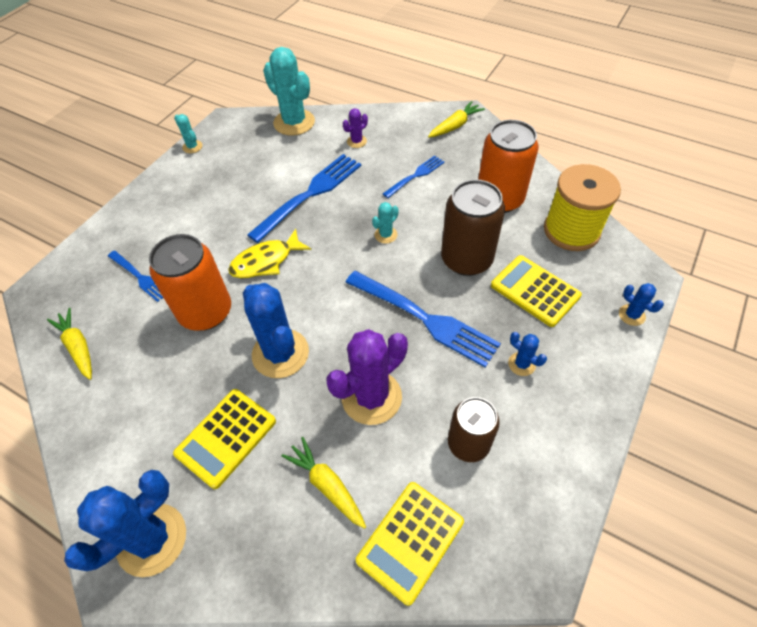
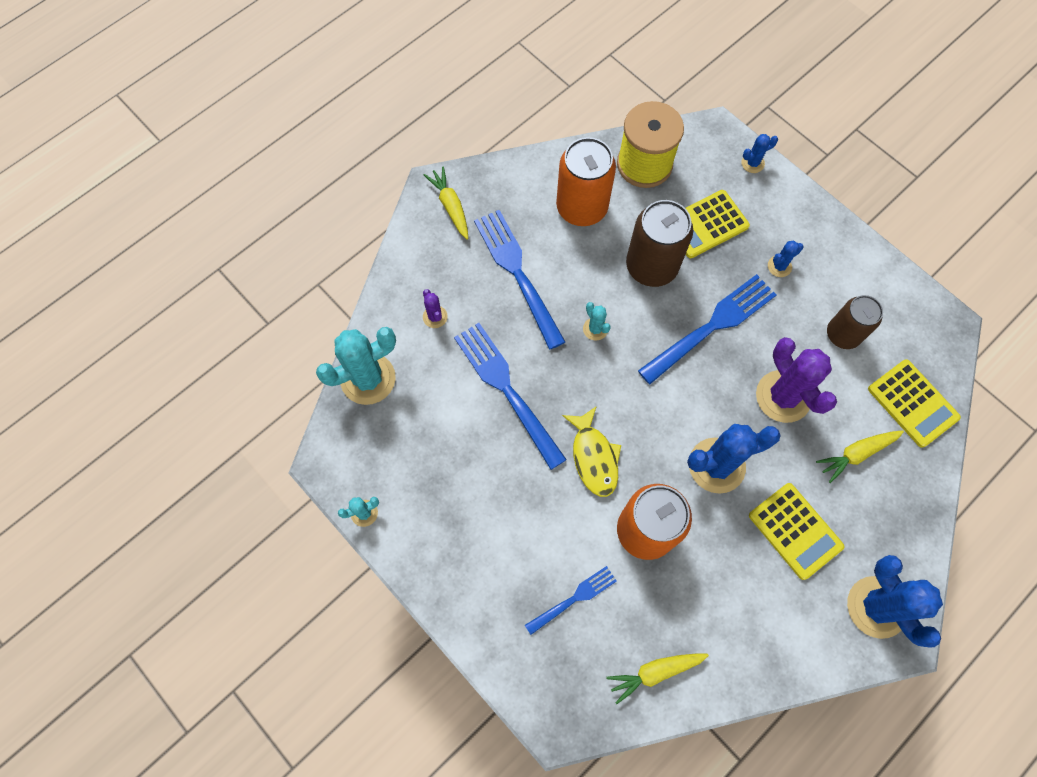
camera: 75 degrees left, 15 degrees up
blue fork [383,156,444,198] -> blue fork [474,210,565,350], size x1.81

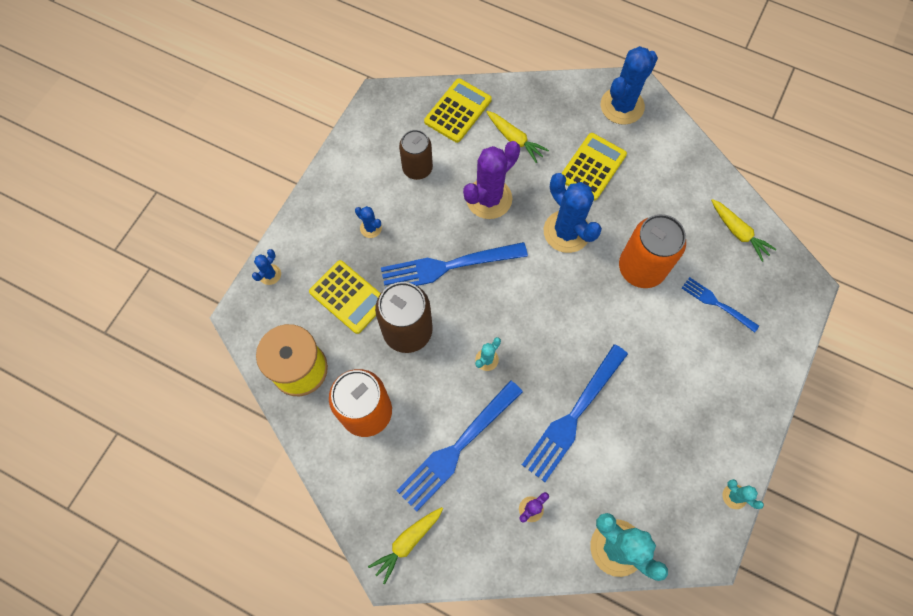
camera: 110 degrees left, 0 degrees up
yellow fish [562,406,621,497] -> none
blue fork [638,274,776,384] -> blue fork turned 45 degrees counterclockwise [381,242,528,289]
blue cactus [741,134,778,173] -> blue cactus turned 75 degrees clockwise [252,249,281,285]

